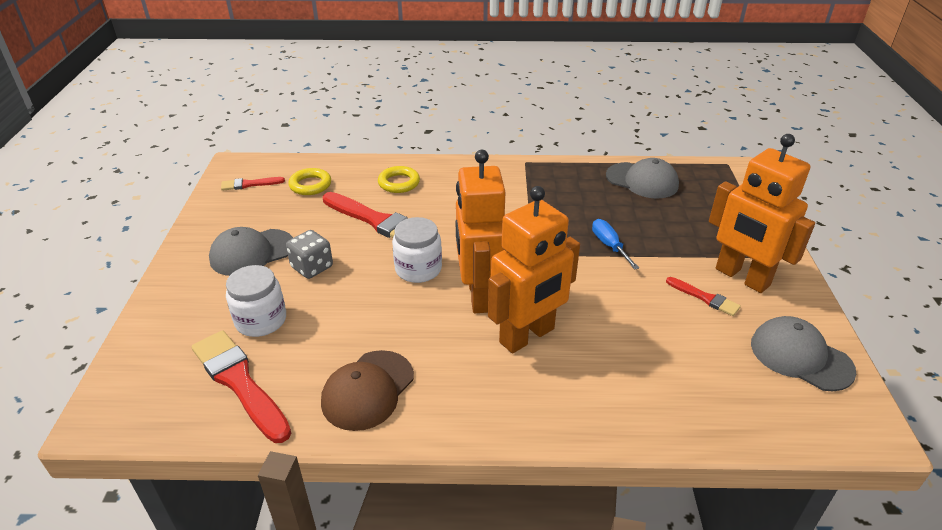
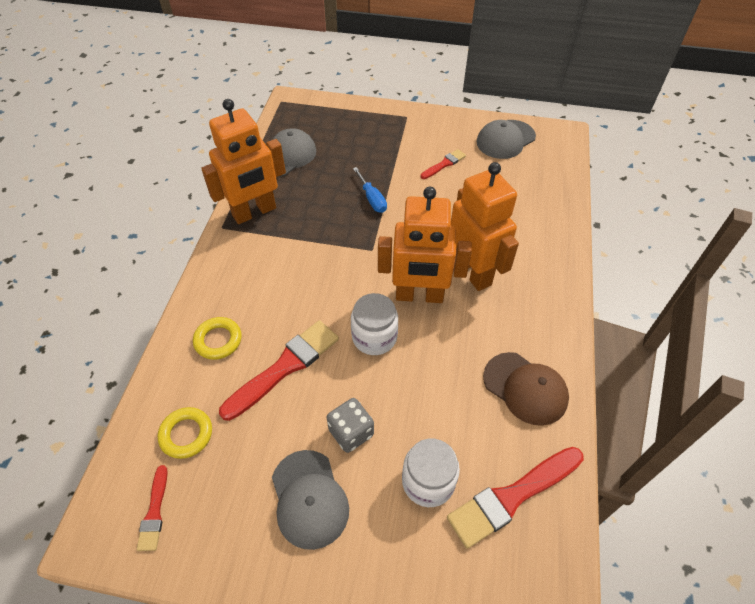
camera: 80 degrees left, 15 degrees up
blue screwdriver [592,219,639,270] -> blue screwdriver turned 105 degrees counterclockwise [353,167,387,213]
orange robot [709,134,815,293] -> orange robot moved to [201,99,286,224]

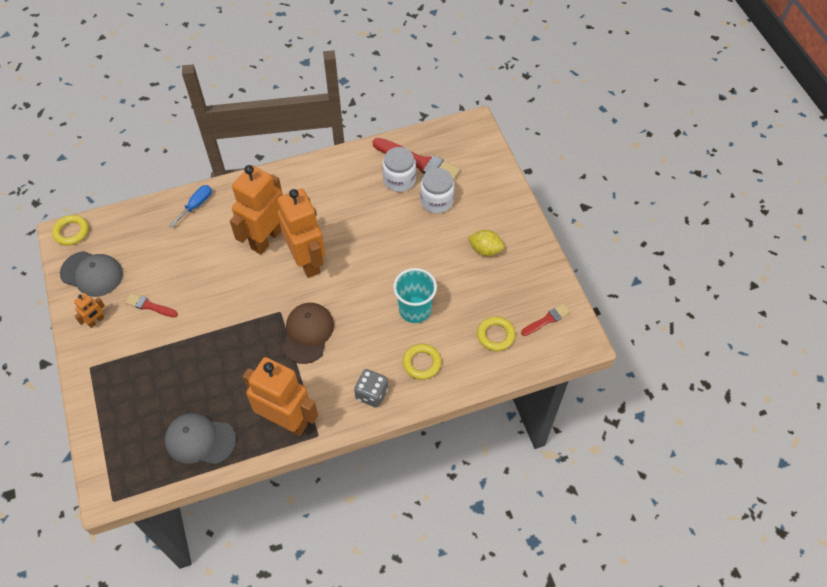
camera: 120 degrees left, 5 degrees up
red brush [219,320,339,421] -> turquoise cup [393,268,437,323]
grey cap [272,450,349,550] -> yellow lemon [468,230,504,256]
grey dice [327,398,374,453] -> grey dice moved to [354,369,388,408]
white jar [351,293,398,355] -> white jar moved to [382,147,416,192]
blue screwdriver [353,167,387,213] -> blue screwdriver moved to [169,185,212,228]
brown cap [483,352,569,426] -> brown cap moved to [282,303,334,364]
none -> yellow ring [52,215,89,246]
none -> orange robot [74,293,105,328]

